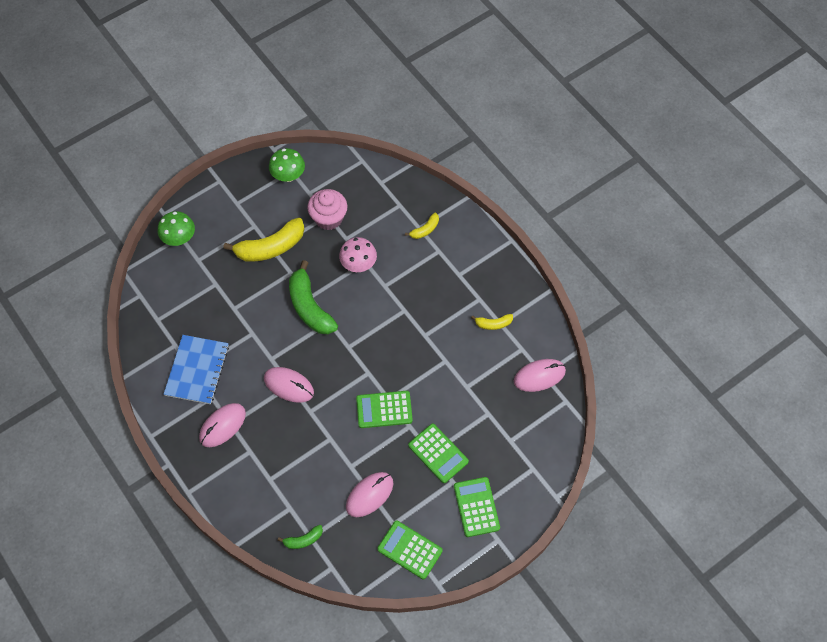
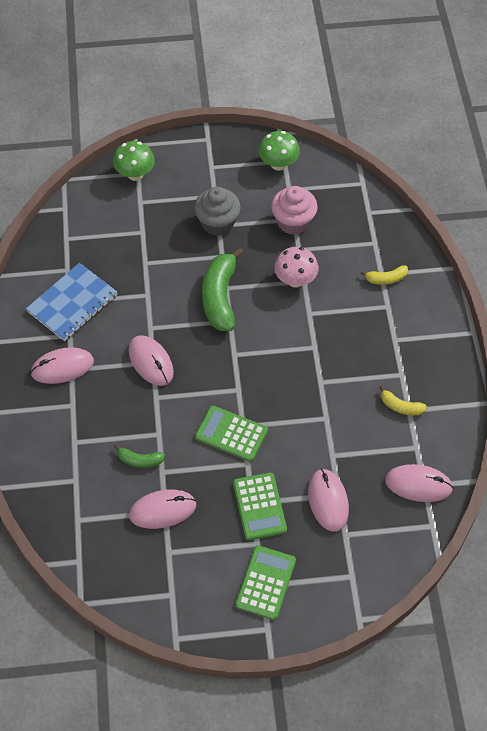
camera: 30 degrees right, 5 degrees down
yellow banana [223,218,304,262] -> grey cupcake [194,187,241,236]
green banana [278,525,323,549] -> green banana moved to [114,444,165,468]
green calculator [377,521,443,579] -> none
none -> pink mouse [308,469,349,532]

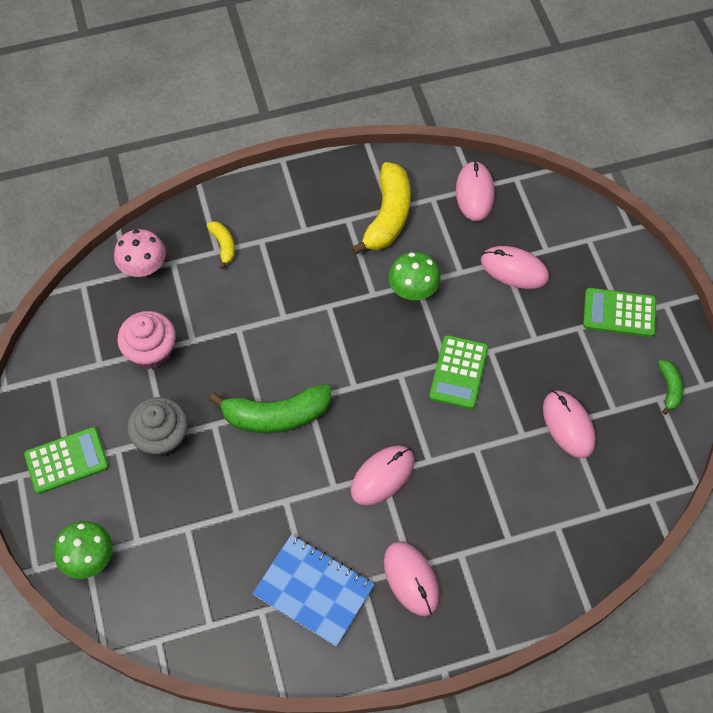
camera: 100 degrees left, 5 degrees up
green banana [114,444,165,468] -> green banana moved to [658,360,683,415]
green calculator [233,472,287,540] -> green calculator moved to [24,427,109,494]
green mushroom [259,131,300,171] -> green mushroom moved to [388,252,440,300]
pink mushroom [275,247,318,288] -> pink mushroom moved to [114,229,166,277]
pink mouse [308,469,349,532] -> pink mouse turned 45 degrees clockwise [481,246,549,289]
yellow banana [379,386,427,415] -> yellow banana [351,162,410,255], size x2.04

